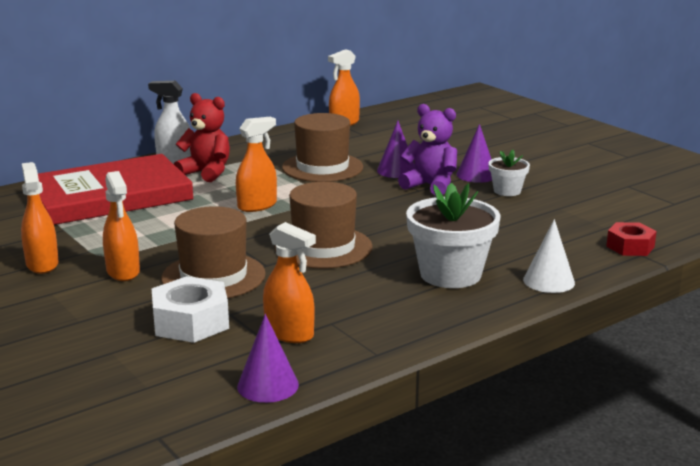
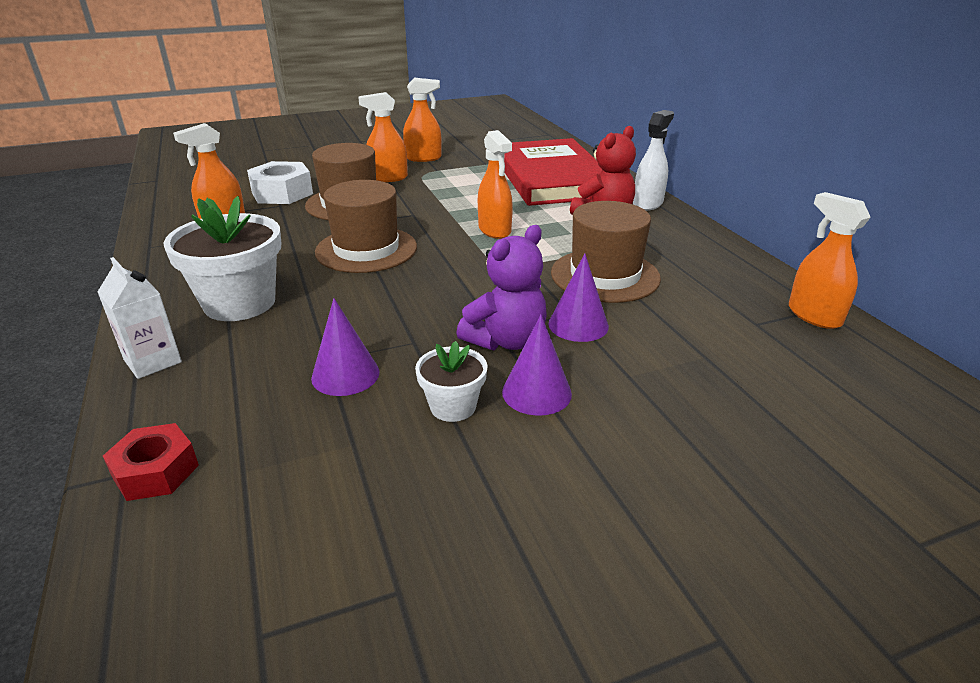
camera: 105 degrees right, 10 degrees up
purple cone [237,314,299,403] -> purple cone moved to [311,298,379,396]
white cone [523,219,575,293] -> white carton [98,257,182,379]

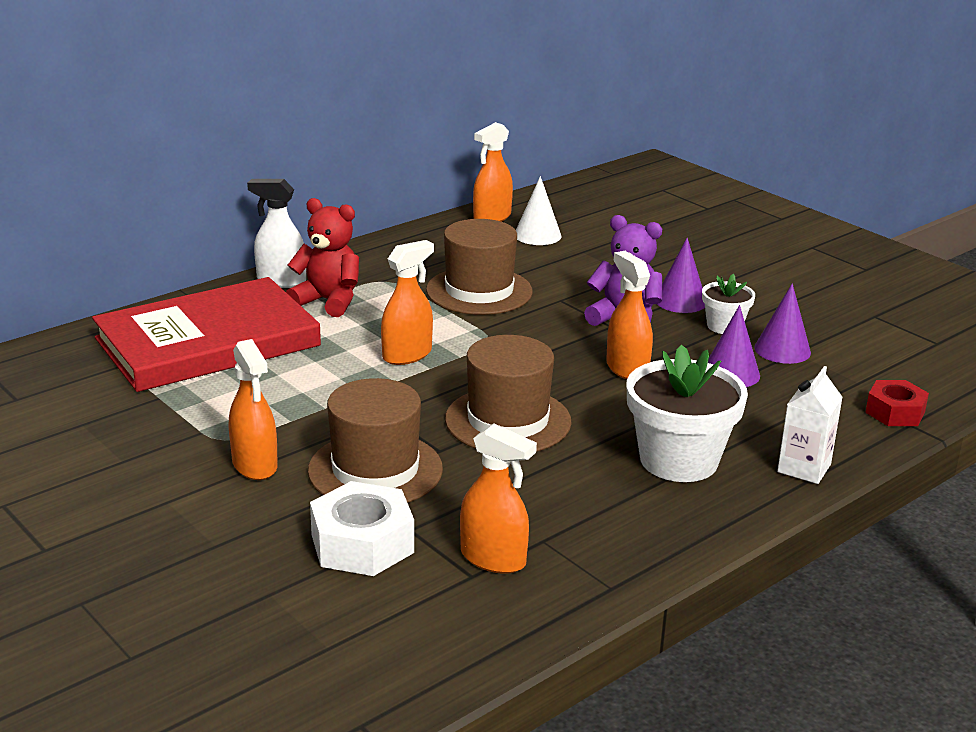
camera: 110 degrees left, 5 degrees down
orange spray bottle [403,78,442,162] -> orange spray bottle moved to [606,251,653,379]
purple cone [548,253,609,342] -> purple cone moved to [754,283,811,364]
none -> white cone [516,176,562,245]

